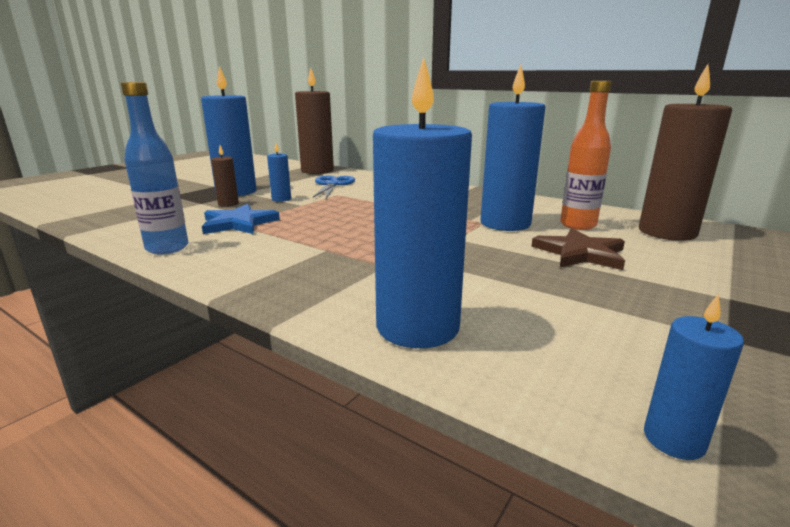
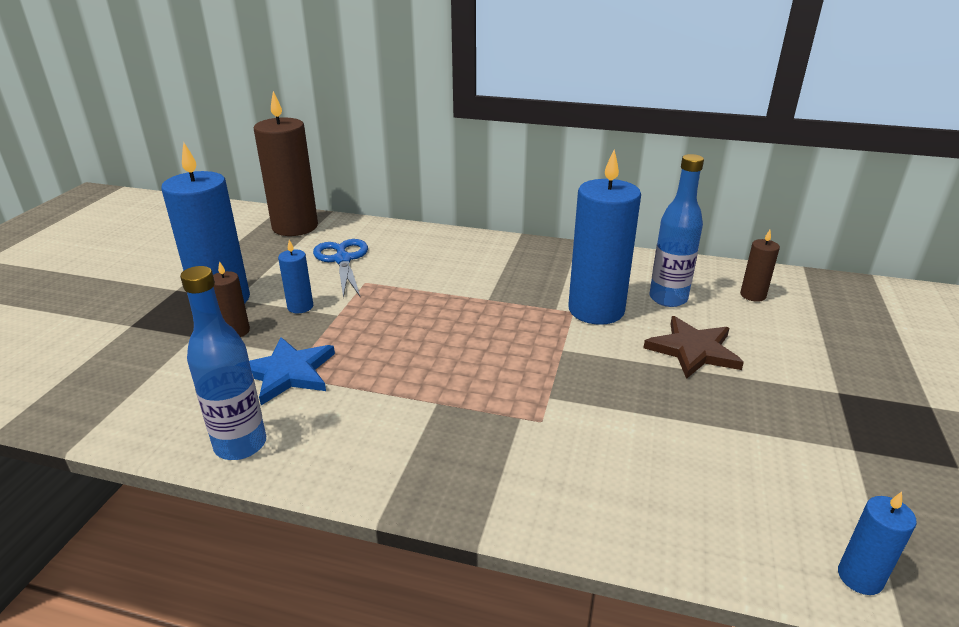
camera: 20 degrees left, 10 degrees up
blue candle [373,57,472,348] -> none
orange bottle [560,81,612,230] -> blue bottle [649,154,704,307]
brown candle [639,64,732,241] -> brown candle [740,230,780,302], size x0.46

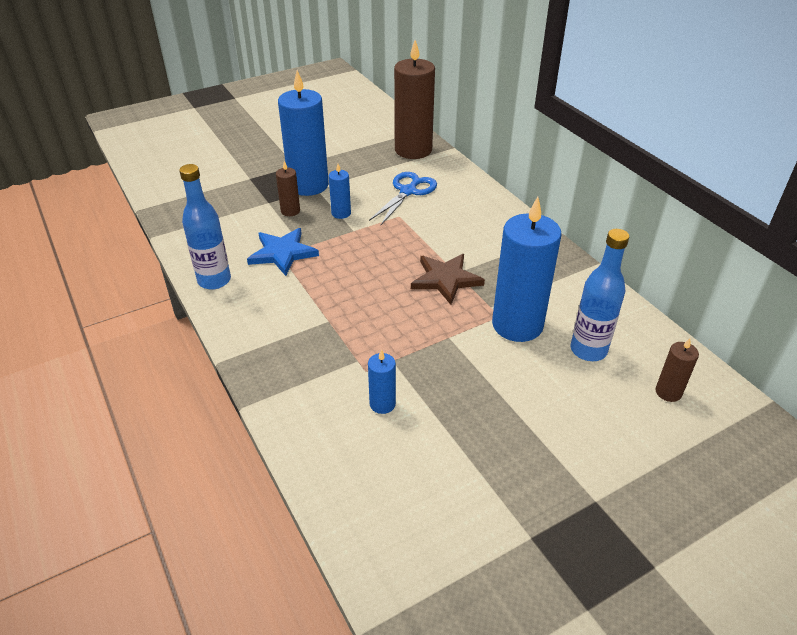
camera: 45 degrees right, 10 degrees up
brown star [644,316,744,379] -> brown star moved to [411,254,485,305]
blue candle [838,492,917,595] -> blue candle moved to [368,349,396,414]

